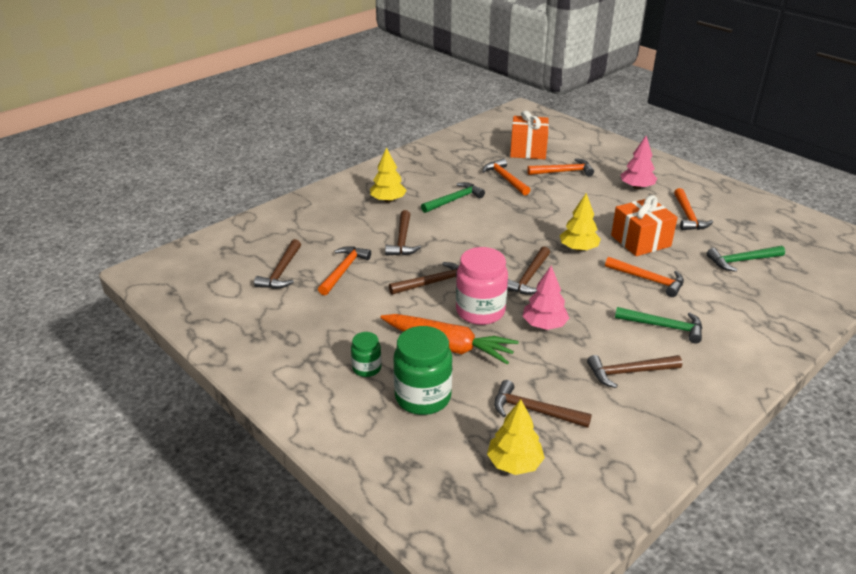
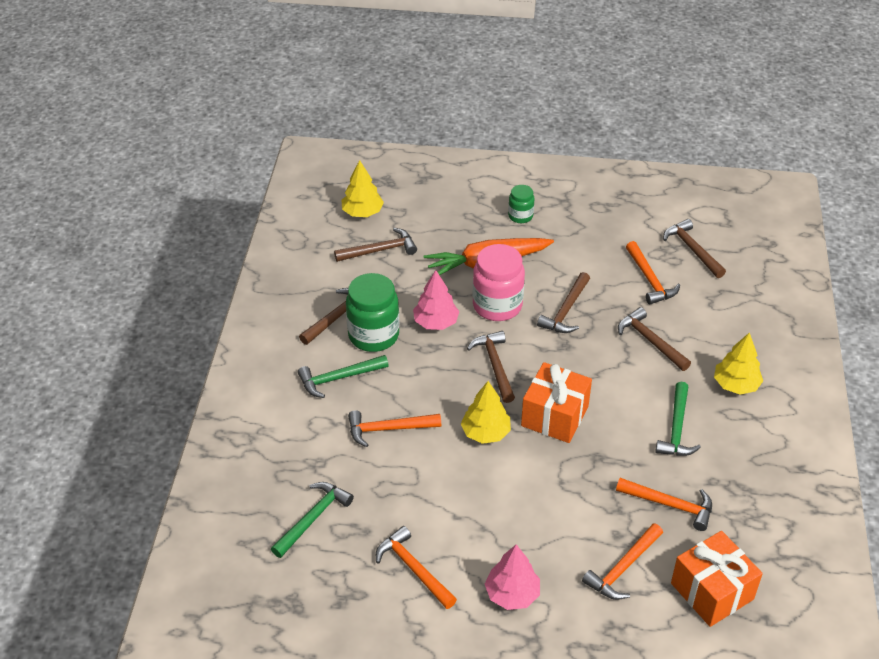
camera: 140 degrees right, 10 degrees up
green jar [393,326,452,415] -> green jar moved to [346,273,399,352]
orange gift [611,195,678,256] -> orange gift moved to [521,362,592,443]

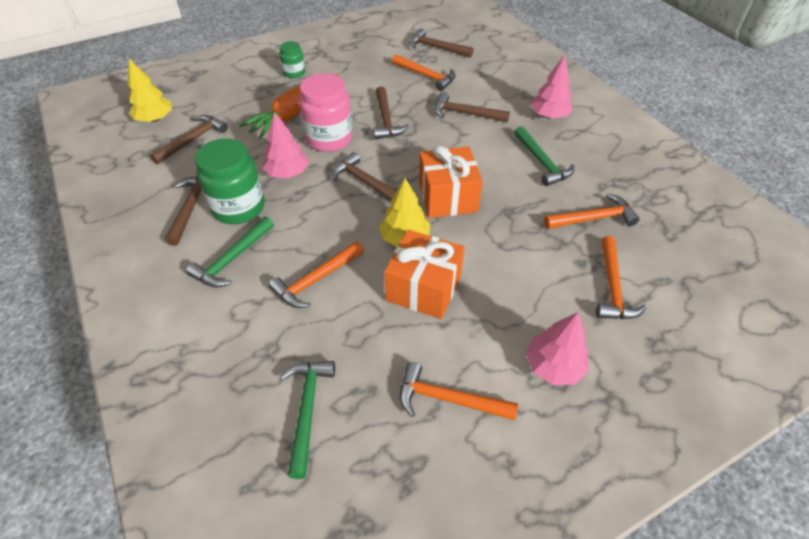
camera: 35 degrees left, 5 degrees up
orange gift [671,531,763,627] -> orange gift moved to [384,230,465,319]
yellow tree [714,332,763,395] -> pink tree [531,55,573,119]

